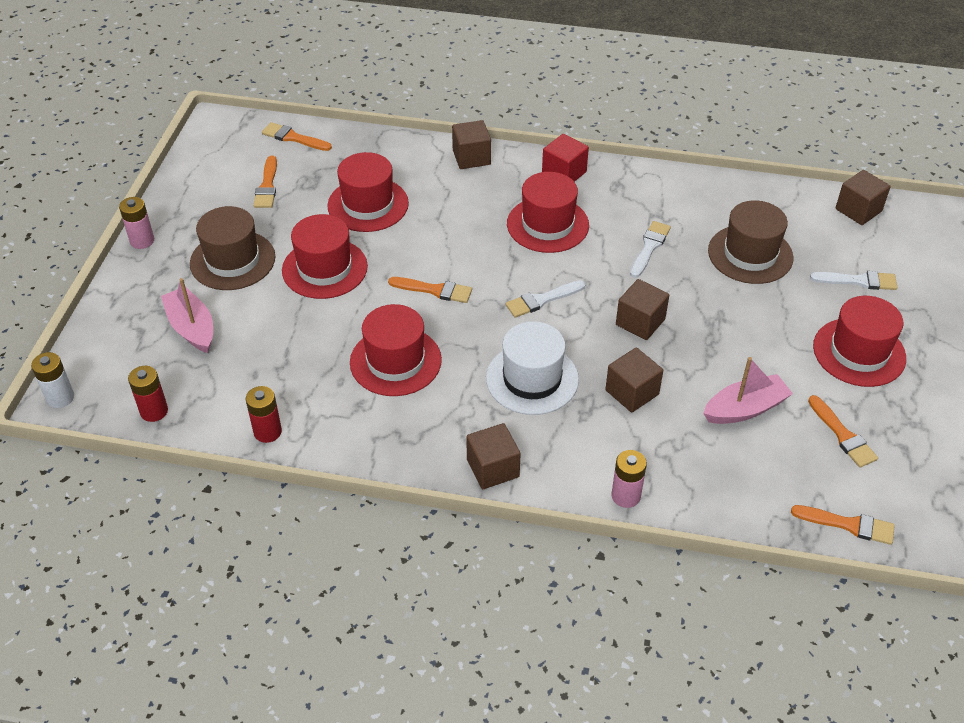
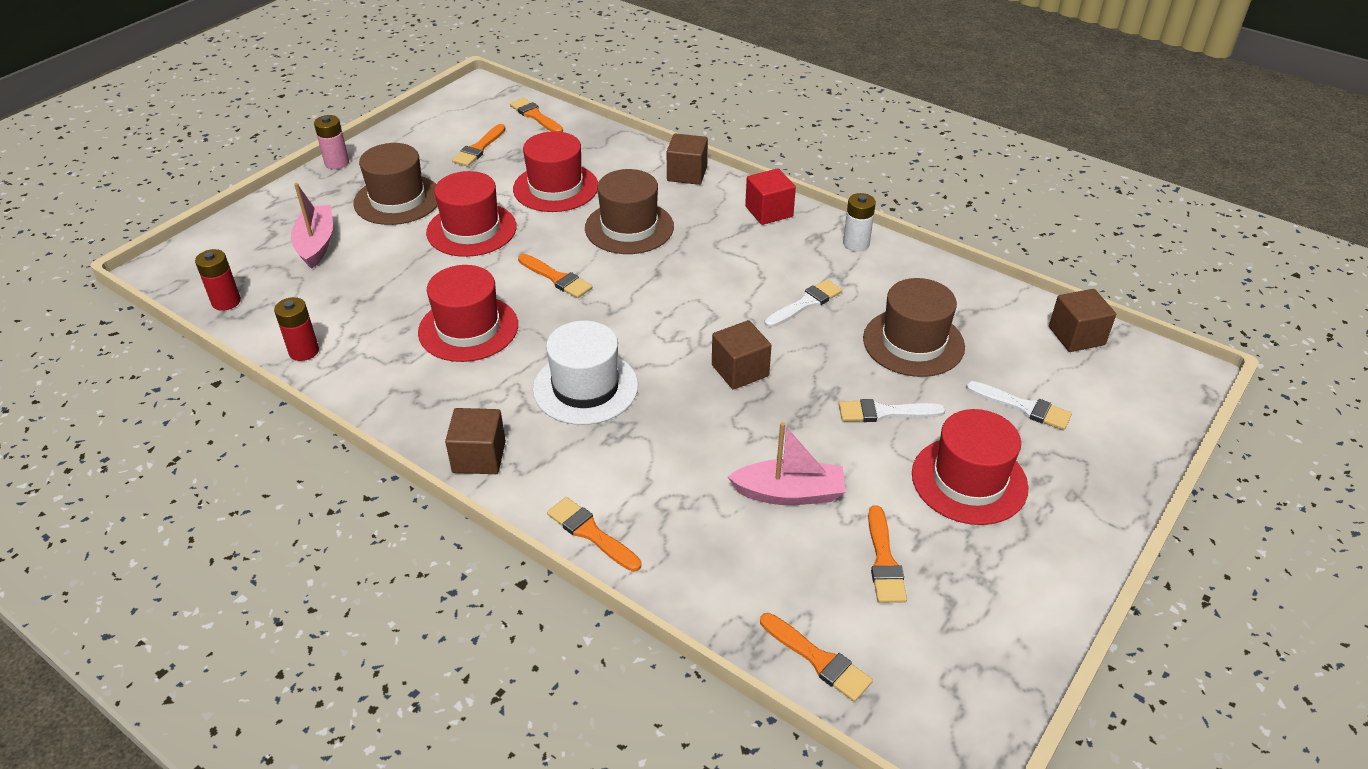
camera: 25 degrees right, 5 degrees down
white battery [31,352,74,408] -> white battery moved to [843,193,876,252]
white brush [505,280,585,318] -> white brush moved to [839,399,945,422]
red hat [507,172,589,253] -> none
brown cube [605,347,663,413] -> none
pink battery [611,450,647,508] -> orange brush [547,497,641,572]
none -> brown hat [585,169,674,254]

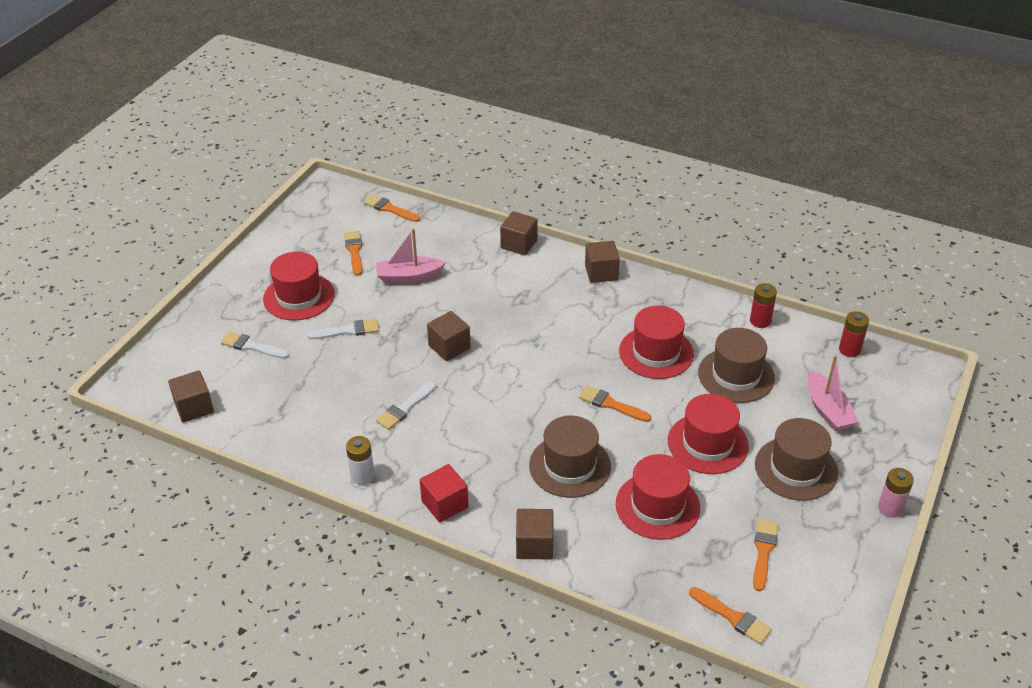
camera: 170 degrees right, 0 degrees up
white hat [533,321,638,425] -> none
orange brush [547,497,641,572] -> brown cube [500,211,538,255]
brown hat [863,278,965,377] -> brown hat moved to [698,328,775,403]

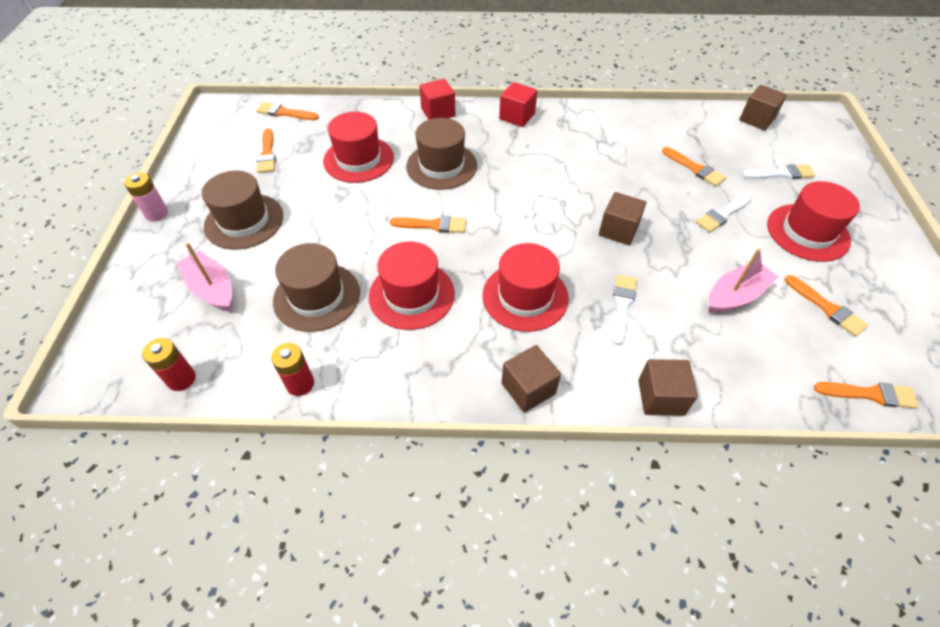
camera: 155 degrees right, 10 degrees up
white battery [346,436,375,485] -> none
white brush [376,382,436,430] -> white brush moved to [612,275,637,345]
brown cube [516,509,553,559] -> red cube [419,79,455,119]
red hat [668,394,749,474] -> red hat moved to [482,243,569,332]
none -> orange brush [662,147,726,186]

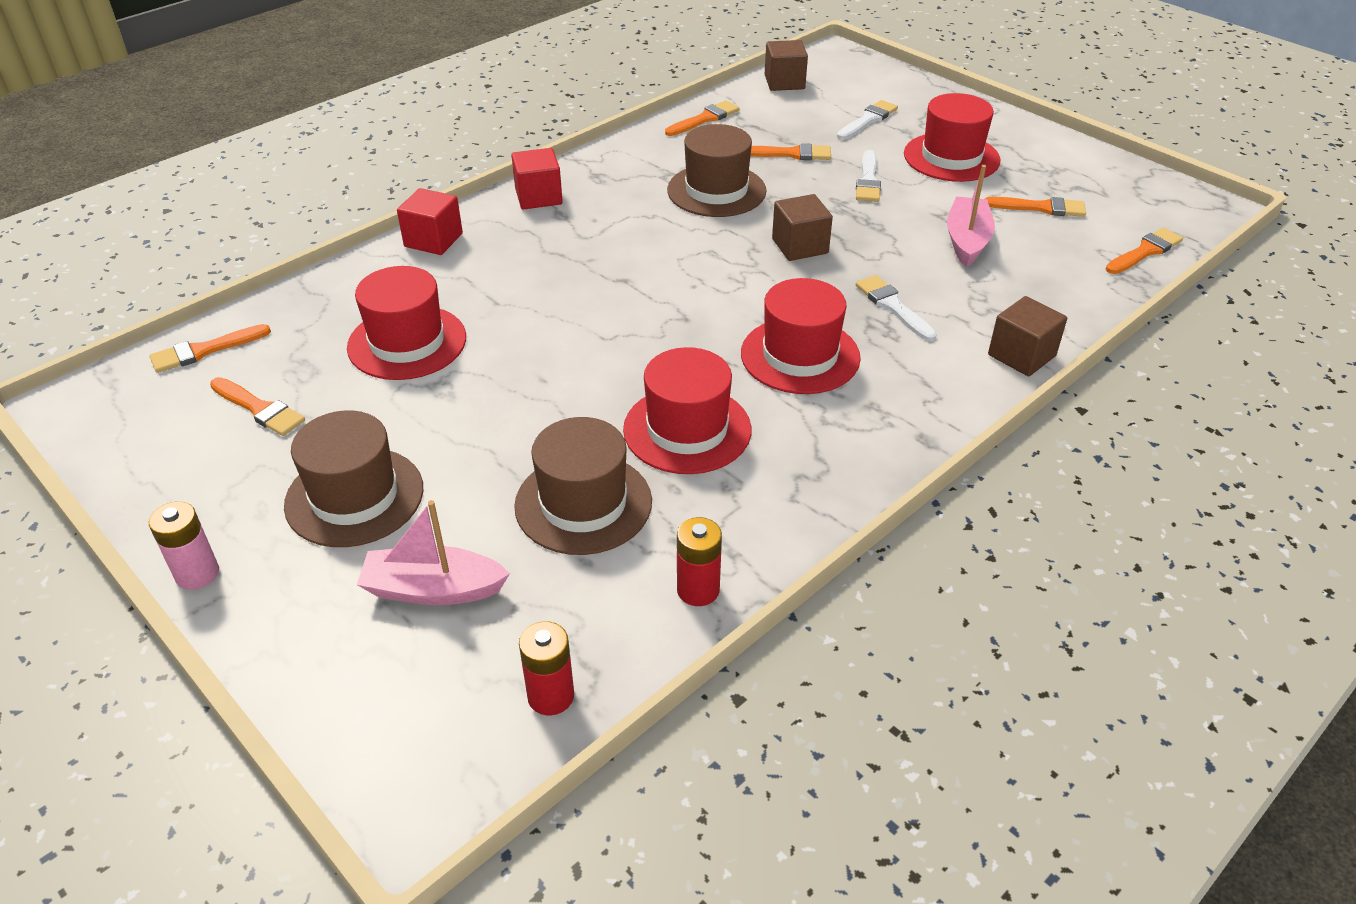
camera: 45 degrees left, 10 degrees down
orange brush [390,216,466,233] -> orange brush moved to [665,100,740,136]
brown hat [406,118,477,190] -> brown hat moved to [667,124,766,217]
brown cube [502,345,561,413] -> none

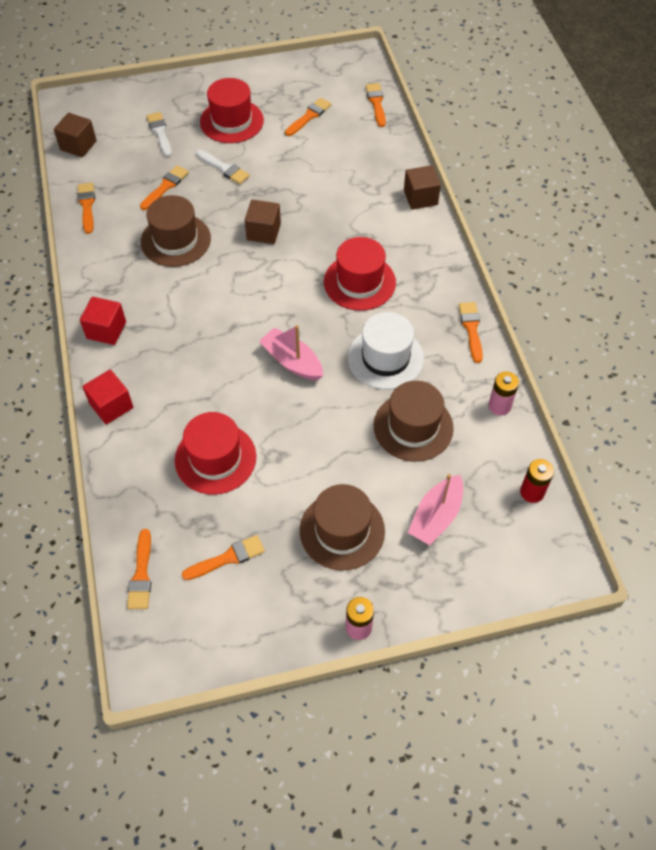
camera: 60 degrees left, 15 degrees up
red hat [623,347,751,474] -> white hat [348,312,424,389]
red battery [677,517,722,606] -> pink battery [488,371,519,415]
white brush [856,275,937,341] -> none
pink boat [947,165,995,267] -> pink boat moved to [259,325,323,380]
none -> orange brush [459,302,483,363]

